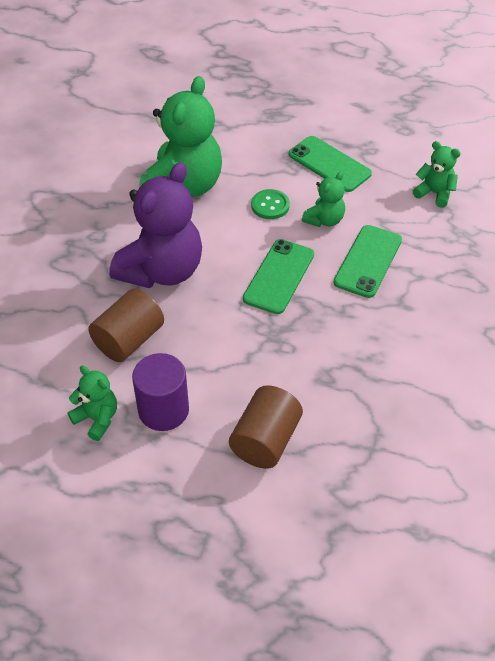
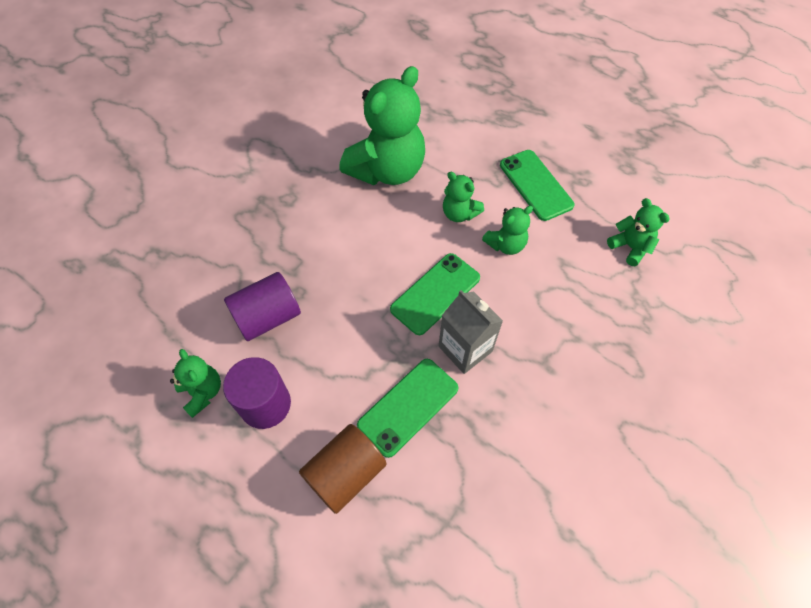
camera: 20 degrees right, 10 degrees up
brown cylinder [88,288,164,362] -> purple cylinder [224,272,301,341]
purple teddy bear [110,162,202,288] -> none
green button [251,189,290,219] -> green teddy bear [443,172,484,222]
green phone [334,225,402,298] -> green phone moved to [357,359,458,458]
none -> grey carton [439,290,503,374]

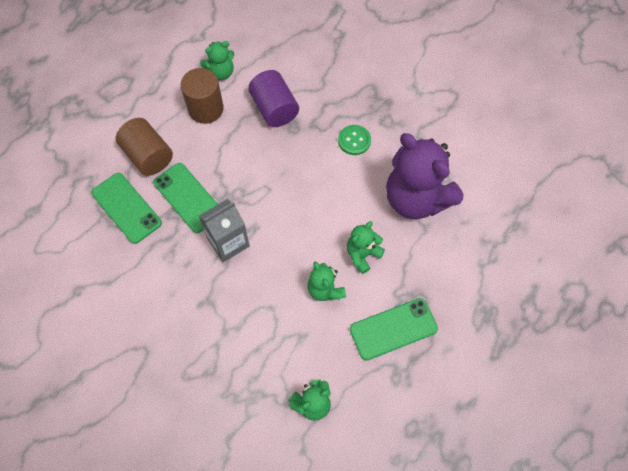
camera: 95 degrees right, 5 degrees up
purple cylinder [223,357,291,429] -> brown cylinder [181,68,224,124]
green teddy bear [339,66,425,185] -> purple teddy bear [386,133,464,219]
green phone [390,253,480,335] -> green phone moved to [92,173,162,244]
none -> green button [338,125,371,155]

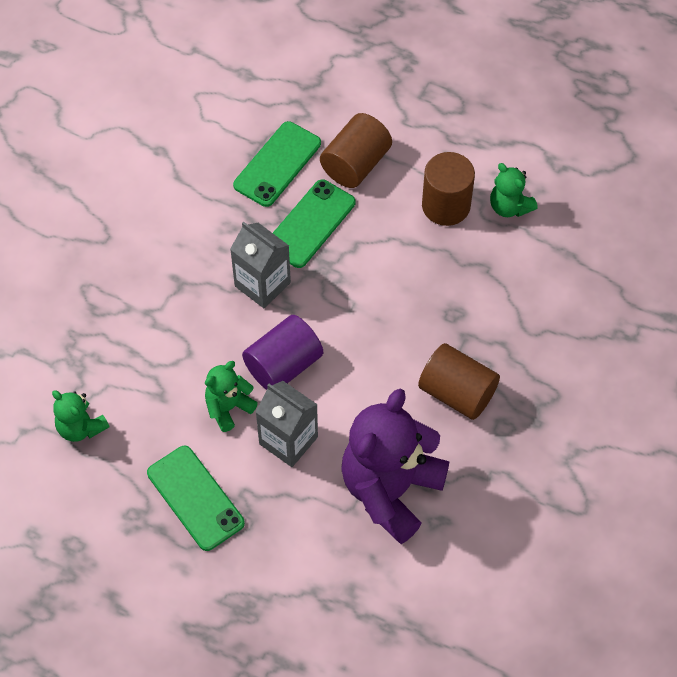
camera: 75 degrees right, 5 degrees down
purple cylinder [248,70,299,127] -> purple cylinder moved to [242,315,323,390]
green button [338,125,371,155] -> brown cylinder [418,343,500,420]
green teddy bear [347,221,385,274] -> grey carton [256,381,318,467]

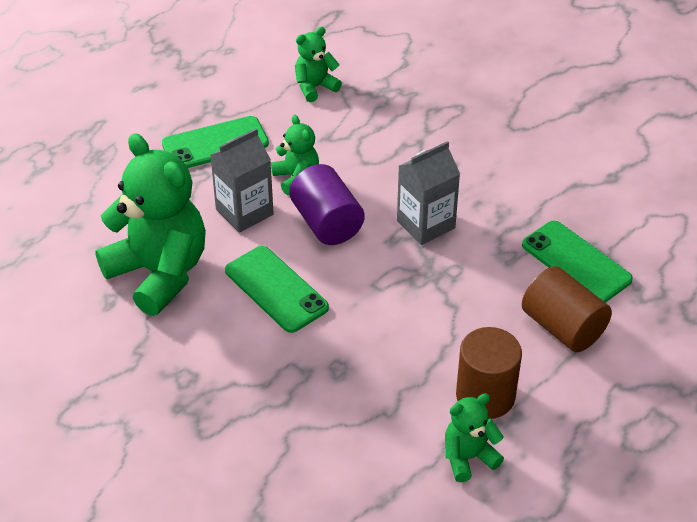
camera: 105 degrees right, 15 degrees down
green phone [273,179,355,268] -> green phone moved to [225,246,329,333]
purple teddy bear [341,389,449,544] -> green teddy bear [95,133,206,316]
brown cylinder [418,343,500,420] -> none

